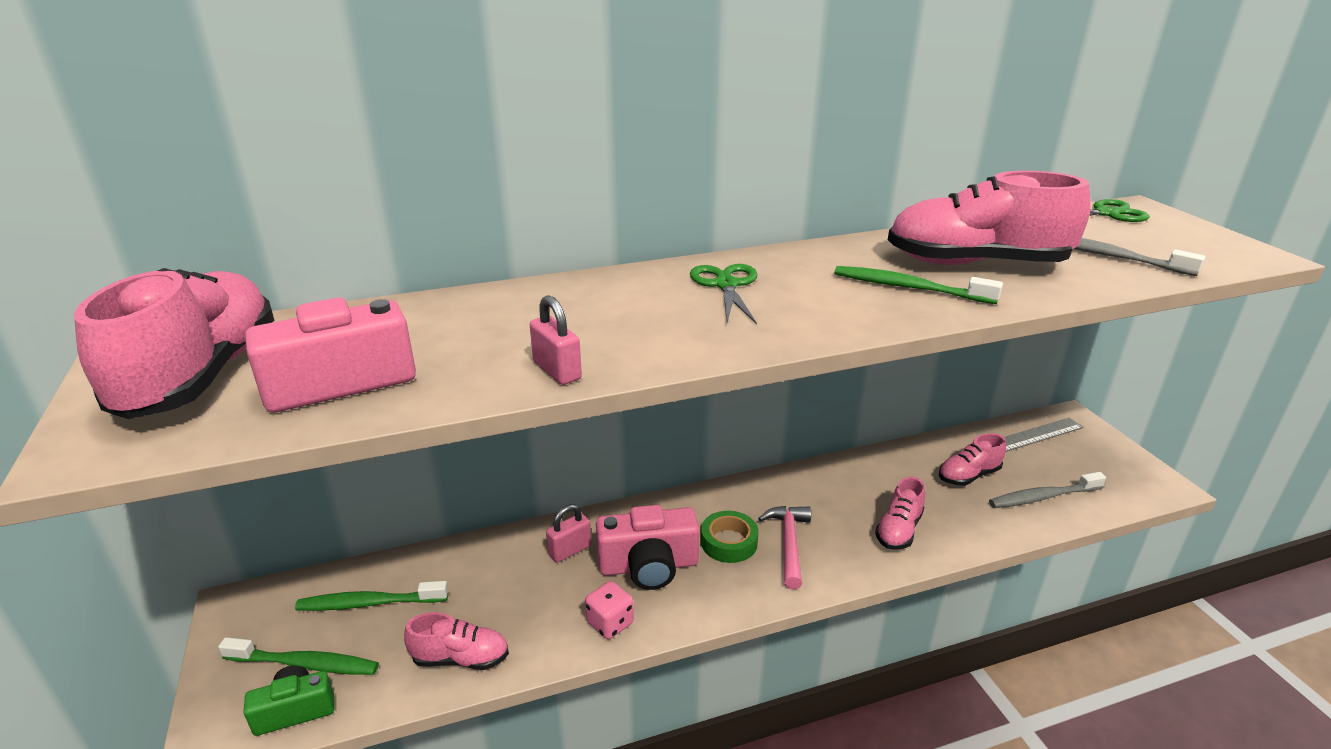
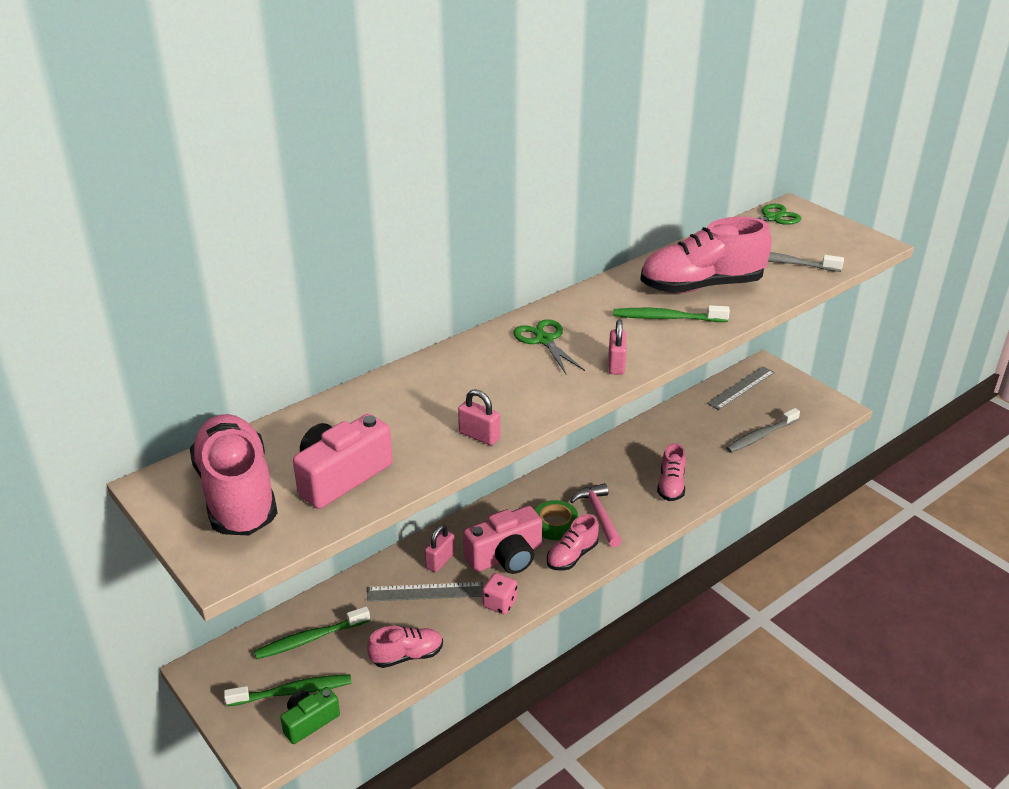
camera: 20 degrees left, 5 degrees up
pink shoe [939,433,1006,486] -> pink shoe moved to [547,514,599,571]
none -> grey ruler [367,582,483,602]
none -> pink padlock [609,319,627,375]

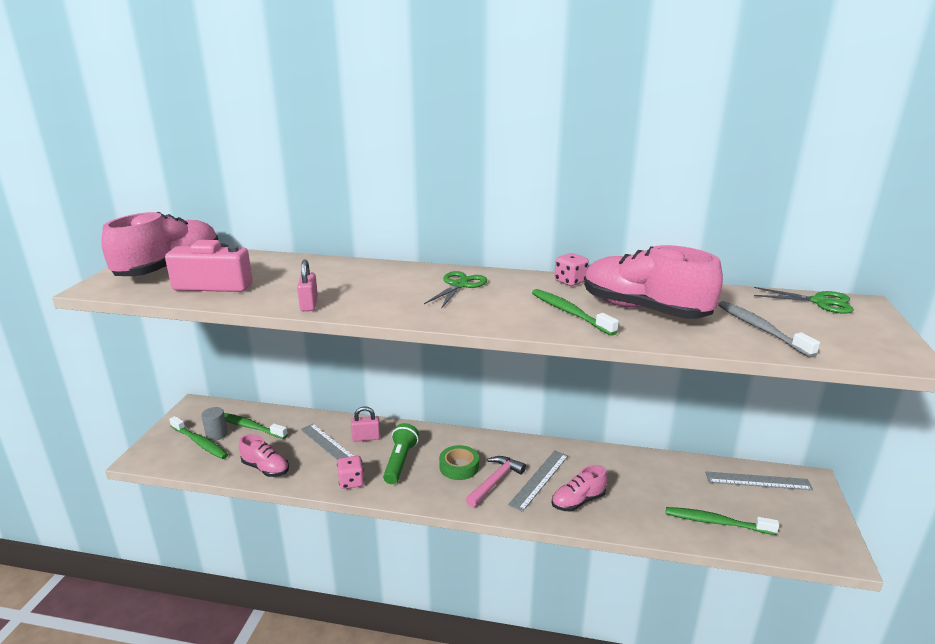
camera: 50 degrees right, 10 degrees down
green camera [280,687,340,744] -> none
pink camera [463,506,542,574] -> green flashlight [383,423,419,484]
pink shoe [547,514,599,571] -> none
pink padlock [609,319,627,375] -> none
grey toothbrush [726,408,800,453] -> green toothbrush [666,507,779,535]
none -> grey cylinder [201,407,228,440]
none -> grey ruler [508,451,568,512]
none -> pink dice [554,253,589,286]

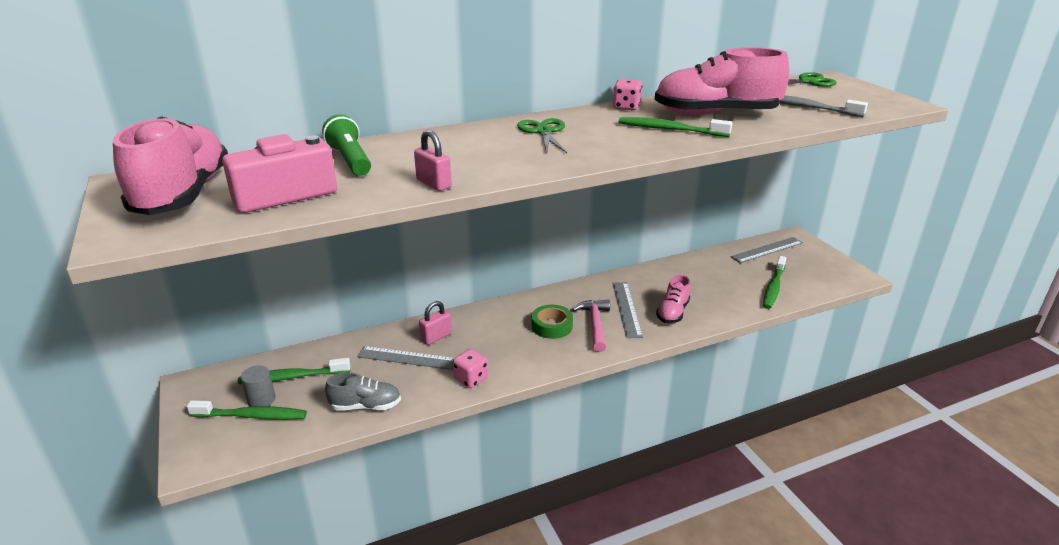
camera: 35 degrees left, 5 degrees up
pink shoe [239,434,289,477] -> grey shoe [325,372,401,411]
green flashlight [383,423,419,484] -> green flashlight moved to [322,114,371,176]
green toothbrush [666,507,779,535] -> green toothbrush turned 45 degrees counterclockwise [763,256,786,309]

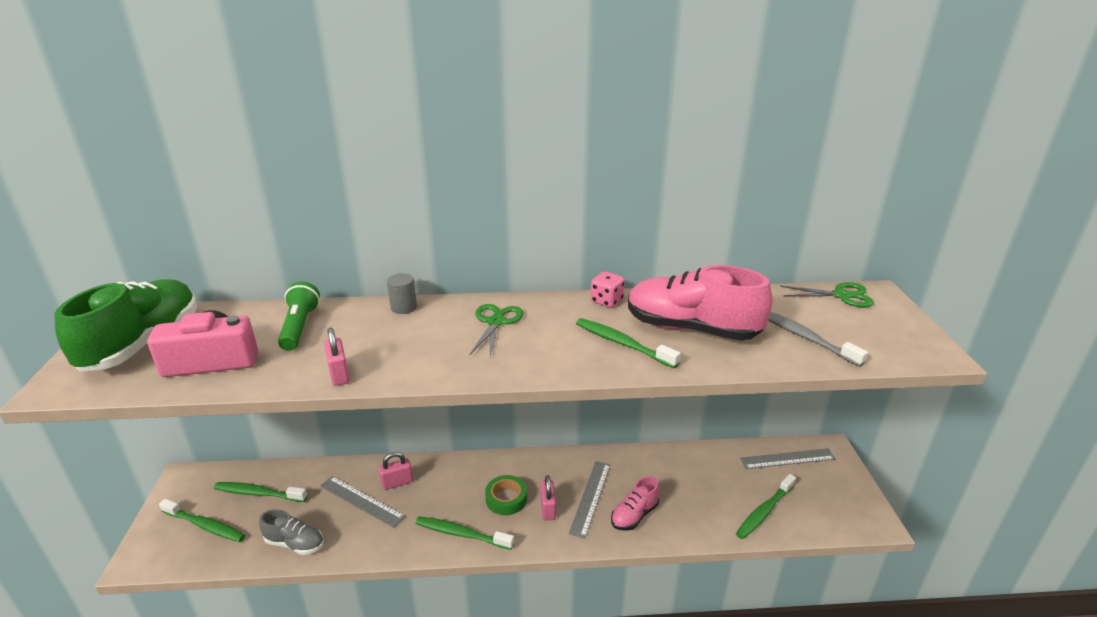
camera: 20 degrees right, 0 degrees up
pink shoe [113,116,228,215] -> green shoe [54,279,197,372]
grey cylinder [241,365,276,407] -> grey cylinder moved to [387,273,417,314]
pink dice [453,349,488,388] -> none
pink hammer [572,300,610,352] -> pink padlock [540,475,556,521]
none -> green toothbrush [415,516,514,550]

